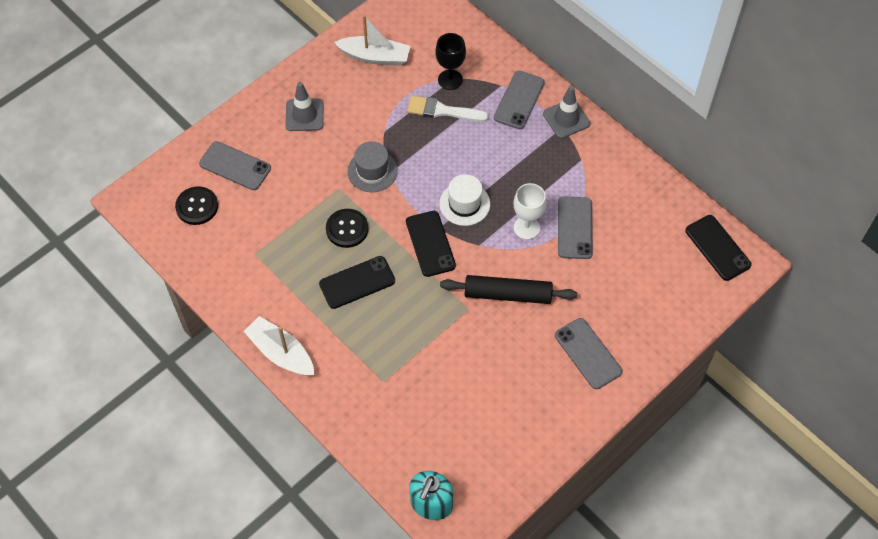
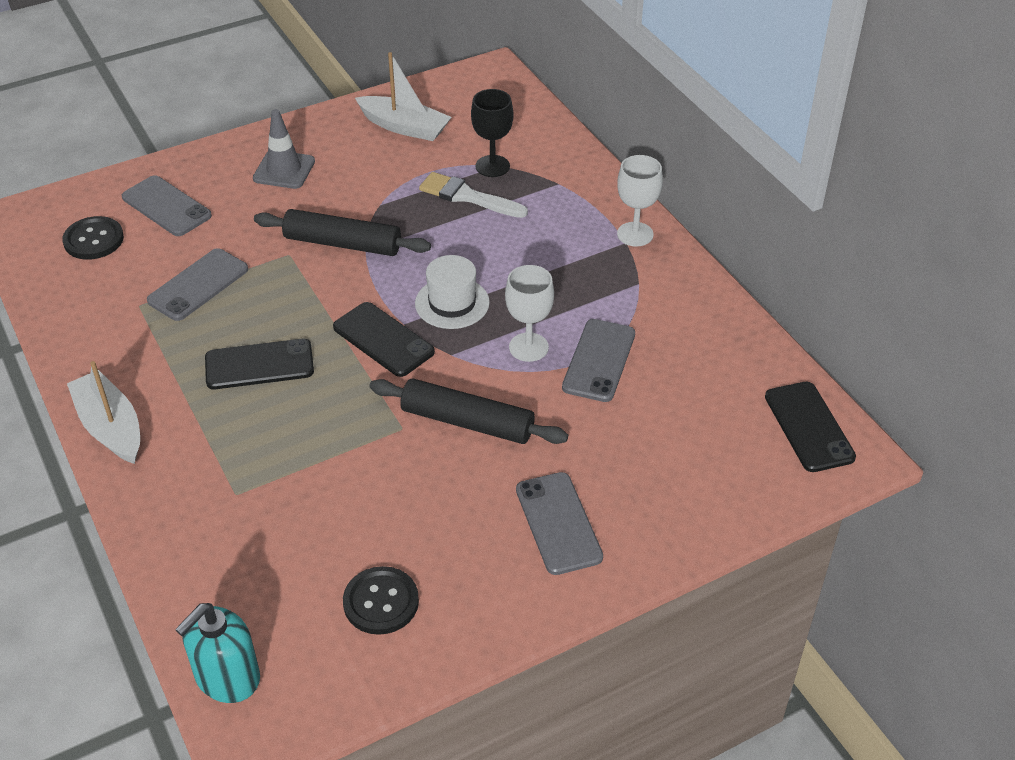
camera: 15 degrees right, 15 degrees down
black button [326,209,368,248] -> black button moved to [343,566,419,635]
grey hat [347,141,398,192] -> black rolling pin [254,209,431,256]
black phone [406,211,456,277] -> black phone turned 45 degrees counterclockwise [333,302,435,377]
grey phone [494,71,545,129] -> grey phone moved to [147,248,248,321]
grey traffic cone [543,86,590,138] -> white goblet [617,155,663,247]

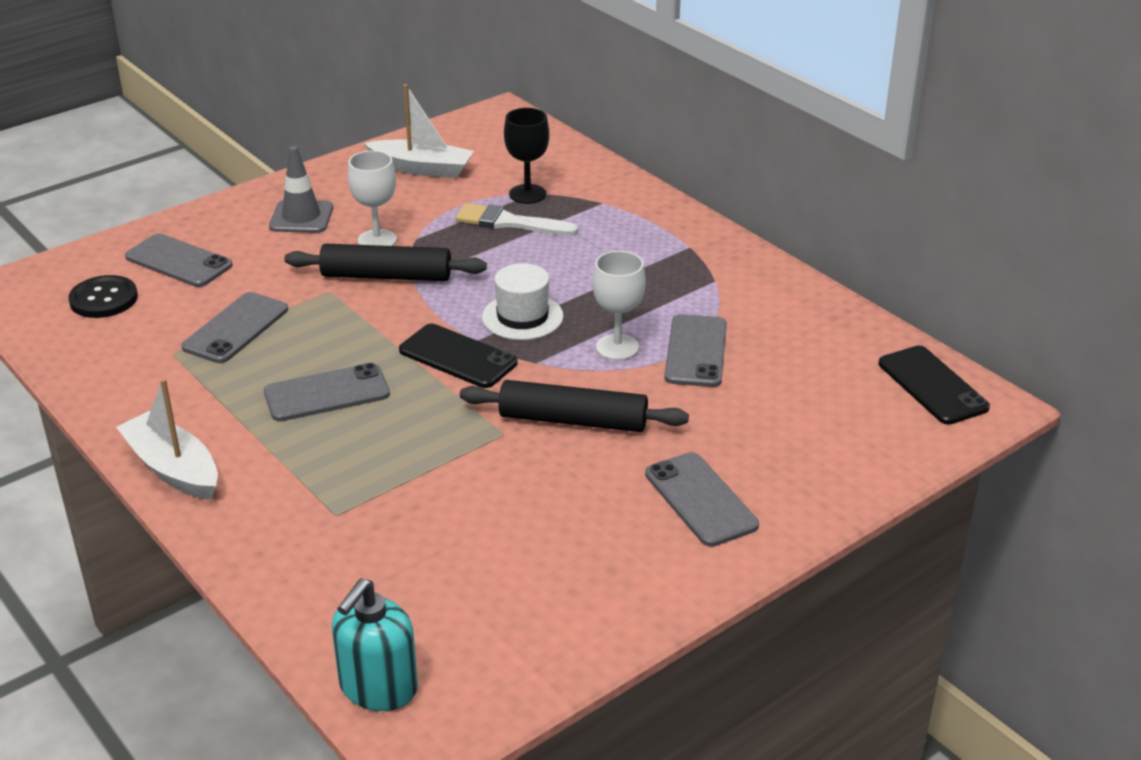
camera: 10 degrees left, 10 degrees down
black phone [205,339,314,389] -> grey phone [264,363,390,421]
black button [343,566,419,635] -> none
white goblet [617,155,663,247] -> white goblet moved to [348,150,397,246]

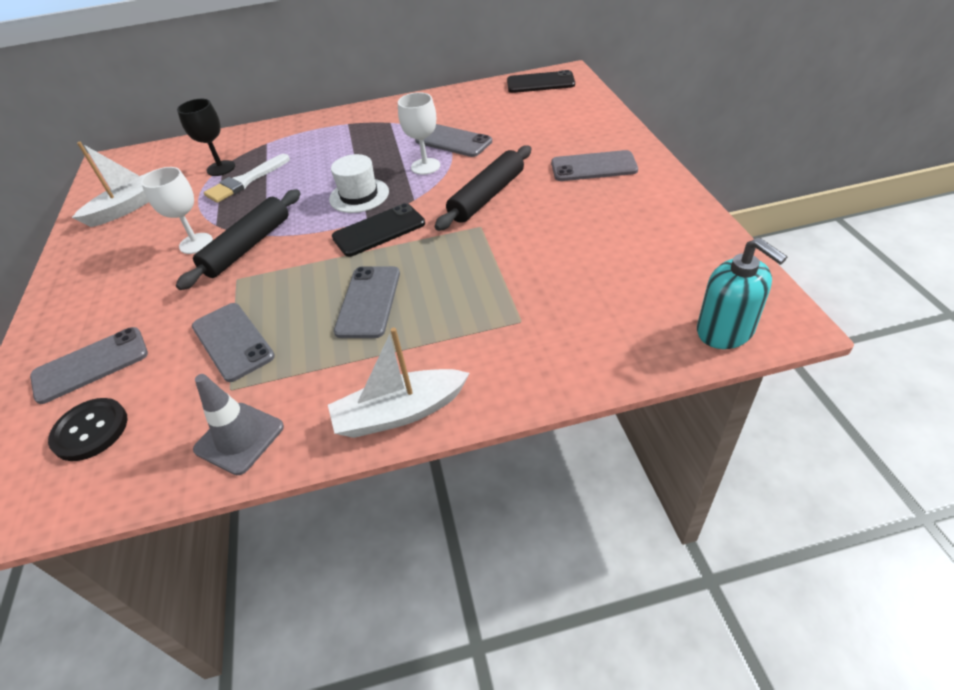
camera: 60 degrees left, 10 degrees up
grey traffic cone [269,146,333,233] -> grey traffic cone moved to [193,374,284,475]

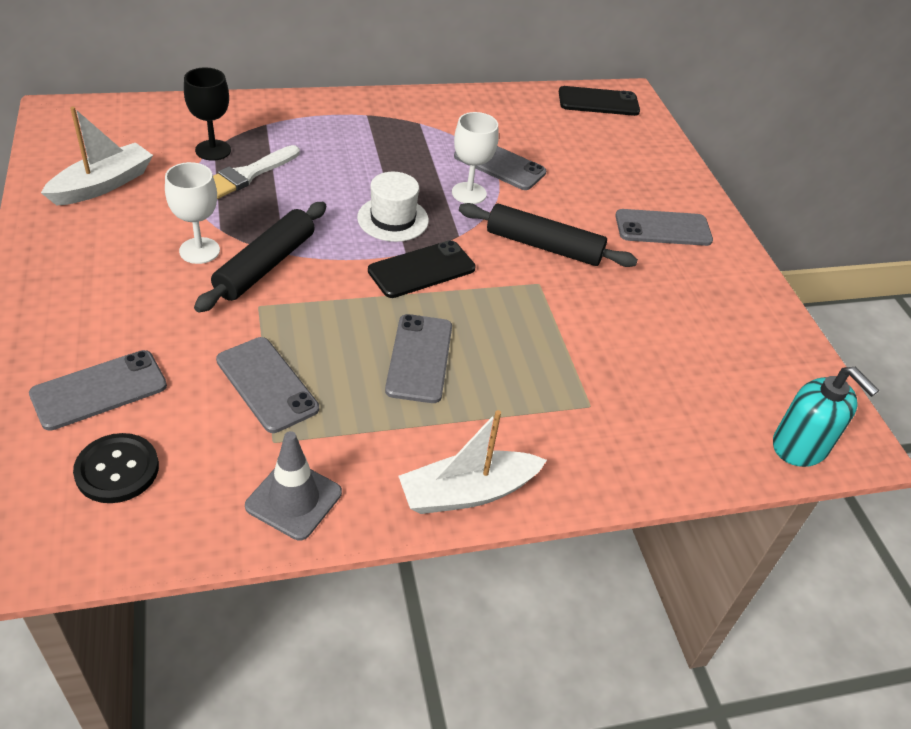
camera: 10 degrees left, 0 degrees up
black rolling pin [435,146,531,231] -> black rolling pin turned 75 degrees clockwise [459,203,638,267]

